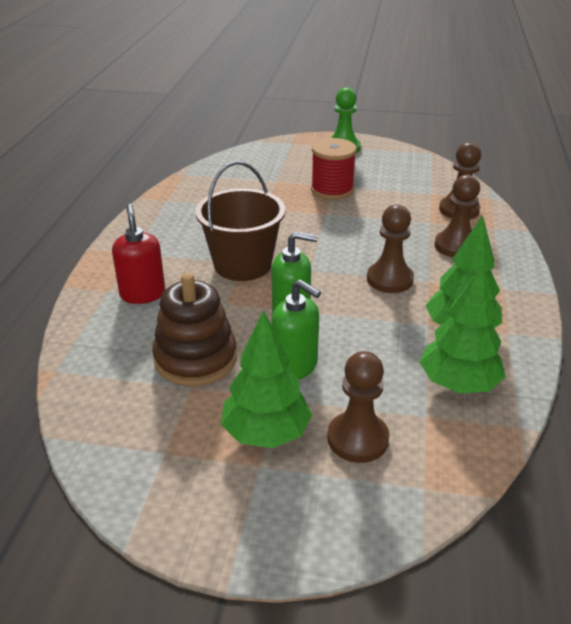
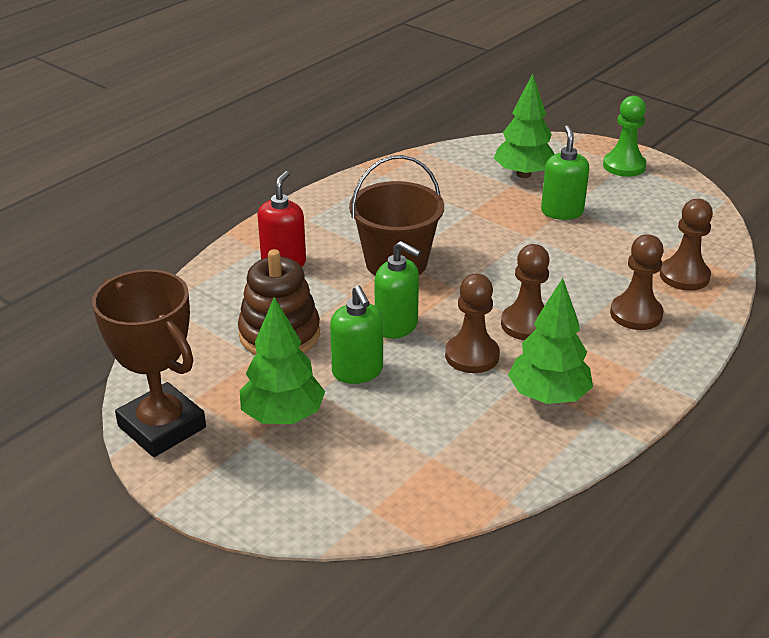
camera: 30 degrees right, 0 degrees up
red spool [311,138,357,200] -> green soap dispenser [541,125,589,220]
brown pawn [327,351,390,463] -> brown pawn moved to [445,274,500,373]
green tree [419,265,505,393] -> green tree moved to [494,74,555,178]
none -> brown trophy [92,269,206,457]

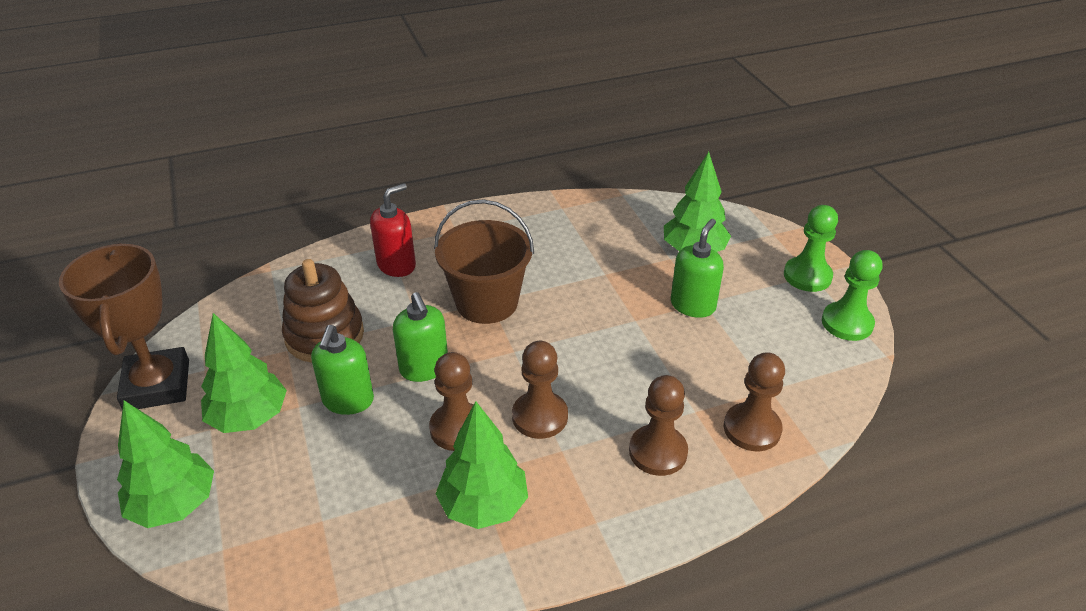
camera: 30 degrees right, 5 degrees up
none -> green tree [117,400,214,528]
none -> green pawn [822,250,883,341]

